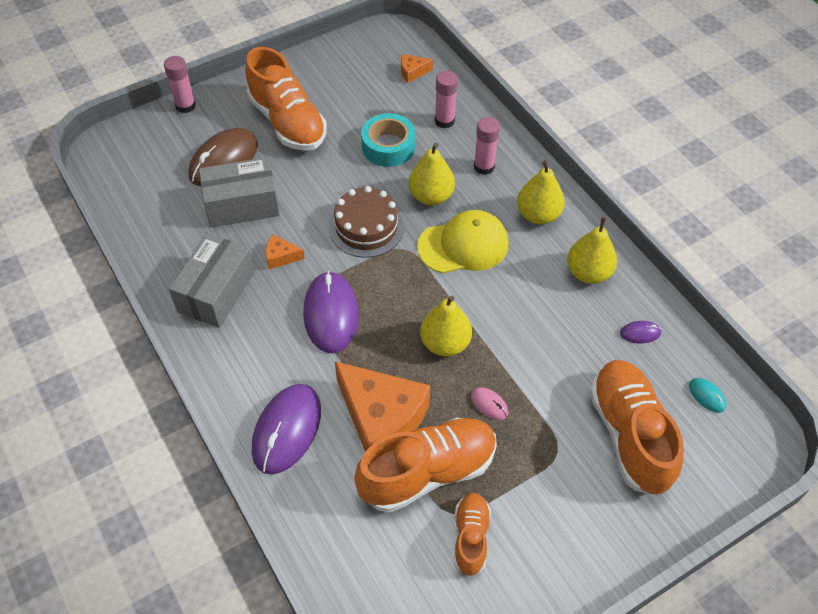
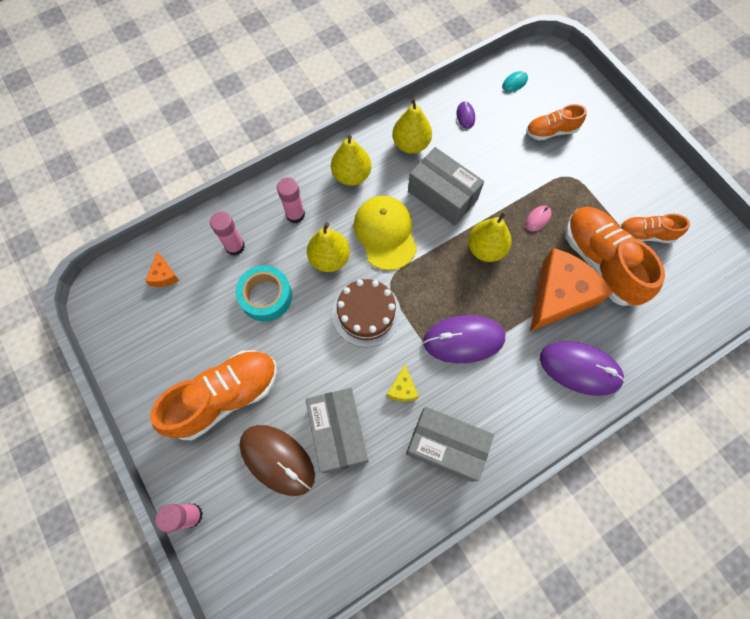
camera: 90 degrees left, 15 degrees up
orange cheese [266,234,305,270] -> yellow cheese [387,365,419,402]
orange shoe [590,360,684,496] -> orange shoe [526,104,587,141], size x0.55
none -> grey box [408,147,484,225]

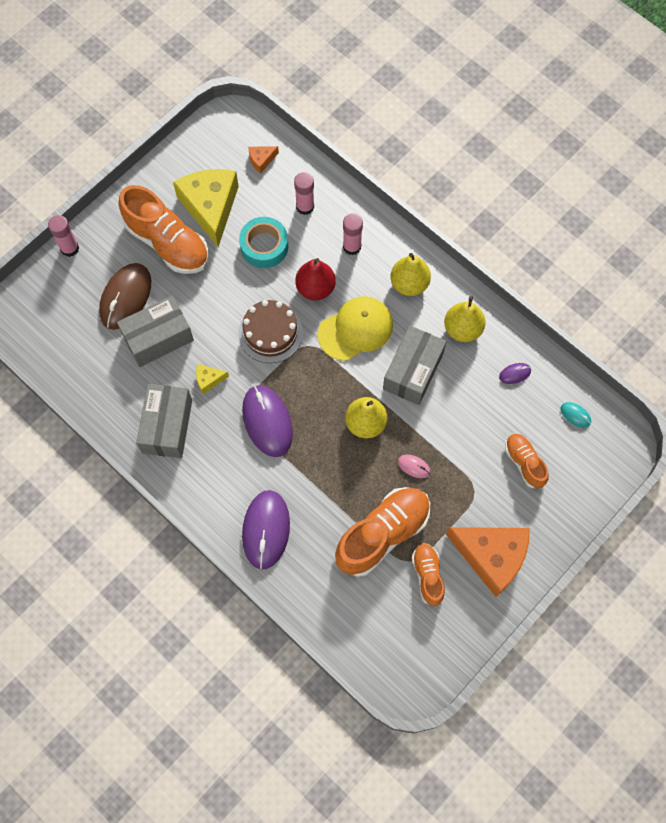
camera: 75 degrees right, 0 degrees up
yellow pear [307,222,350,272] -> red pear [295,258,336,300]
orange cheese [530,248,613,332] -> orange cheese moved to [446,527,530,597]
none -> yellow cheese [173,169,239,247]

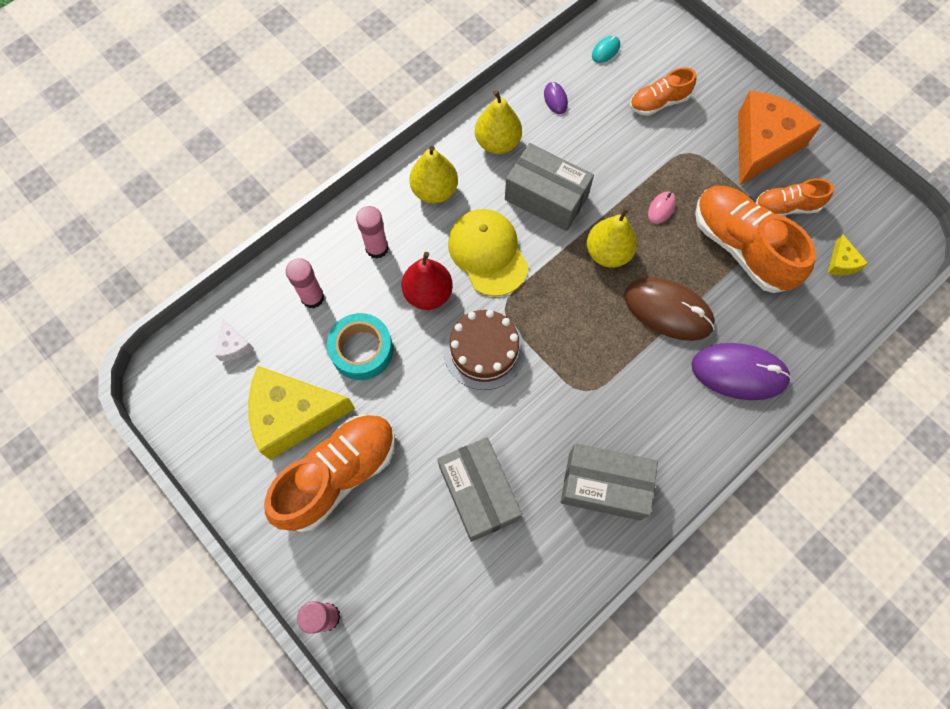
camera: 85 degrees left, 0 degrees up
brown mouse [99,263,151,330] -> brown mouse moved to [624,277,715,341]
yellow cheese [196,364,229,394] -> yellow cheese moved to [828,234,868,276]
purple mouse [242,385,293,457] -> none
orange cheese [248,146,279,174] -> white cheese [215,318,254,361]

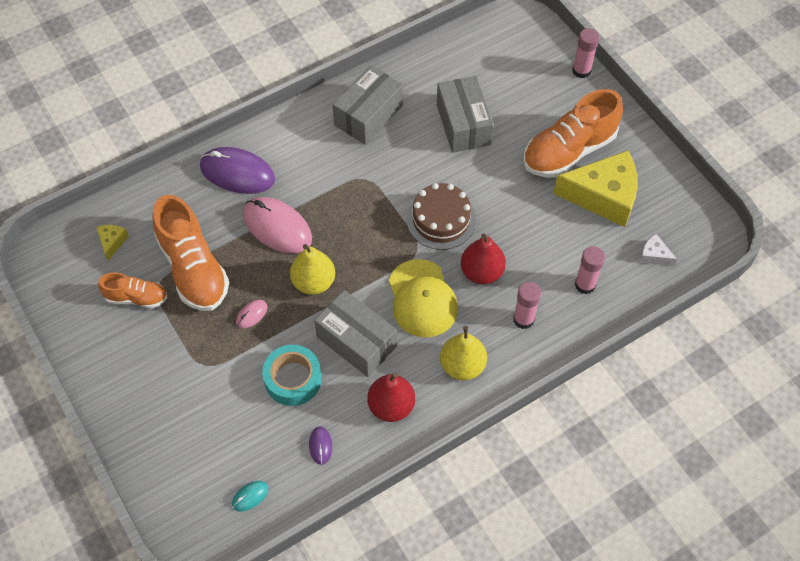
camera: 170 degrees left, 10 degrees down
white cheese [215,318,254,361] -> white cheese turned 45 degrees counterclockwise [640,234,677,266]
turquoise tape [327,313,393,380] -> turquoise tape moved to [262,345,322,406]
yellow pear [475,90,522,154] -> red pear [367,373,415,422]
grey box [561,443,658,521] -> grey box turned 75 degrees counterclockwise [333,65,403,145]
brown mouse [624,277,715,341] -> pink mouse [243,197,312,253]
orange shoe [630,67,696,116] -> none
orange cheese [738,90,821,185] -> none

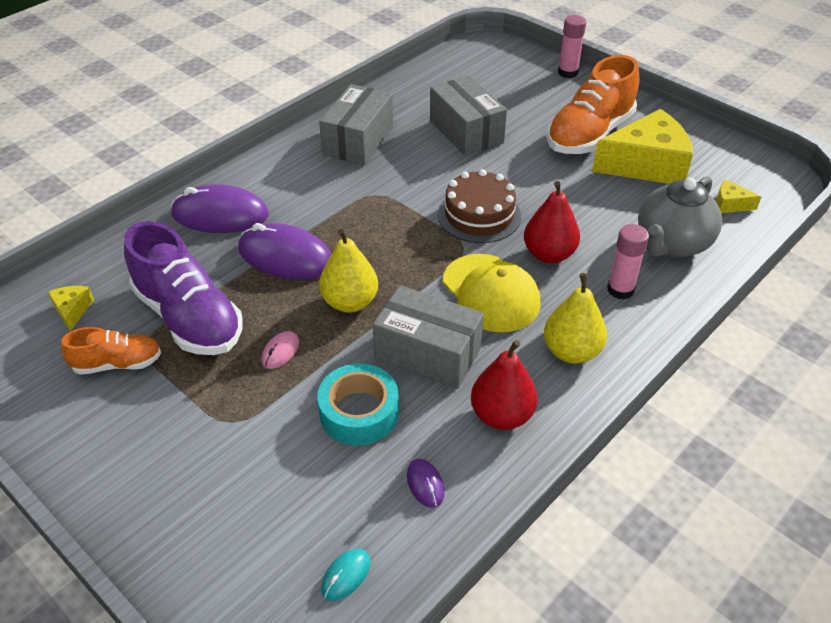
camera: 15 degrees left, 15 degrees down
orange shoe [152,195,229,311] -> purple shoe [124,221,242,355]
pink mouse [243,197,312,253] -> purple mouse [238,223,331,280]
pink glue stick [575,246,605,294] -> grey teapot [638,176,722,258]
white cheese [640,234,677,266] -> yellow cheese [716,179,761,213]

